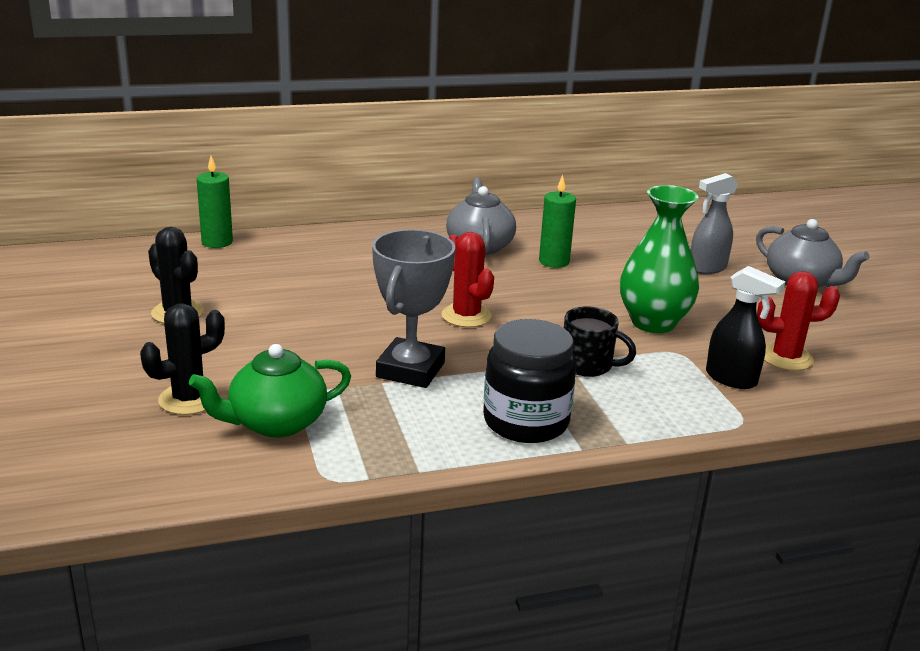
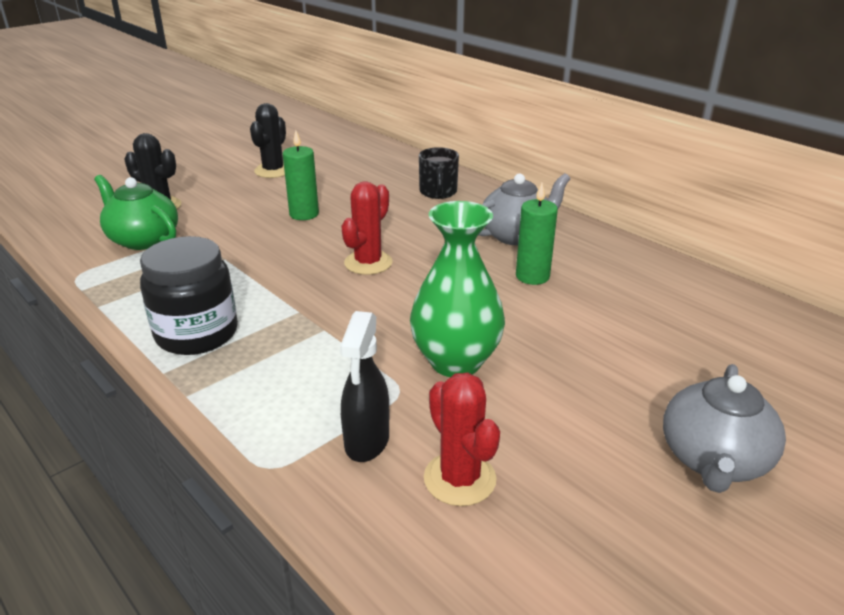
camera: 65 degrees right, 5 degrees up
green candle [196,156,233,248] -> green candle moved to [283,130,319,220]
grey trophy [372,229,455,388] -> none
black mug [564,306,636,377] -> black mug moved to [419,147,459,199]
grey spray bottle [691,173,738,274] -> none

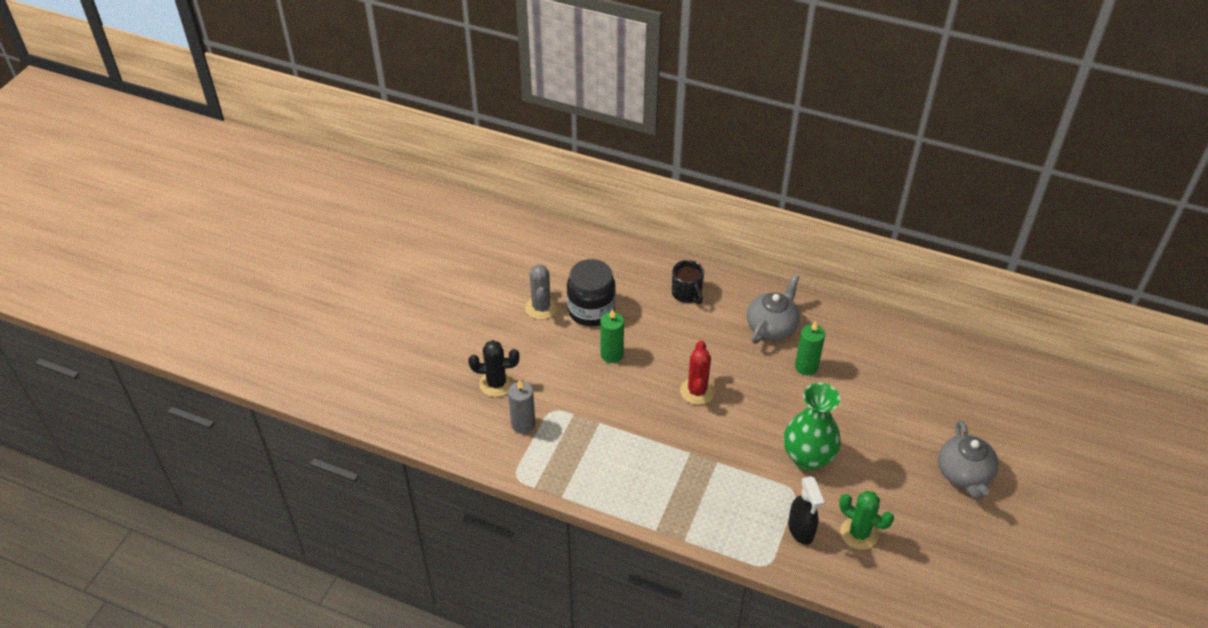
camera: 25 degrees left, 15 degrees up
green teapot [94,175,178,250] -> grey candle [508,379,535,434]
black jar [140,236,238,355] -> black jar moved to [567,259,616,327]
black cactus [250,103,286,178] -> grey cactus [525,264,558,320]
red cactus [424,373,500,506] -> green cactus [839,491,894,550]

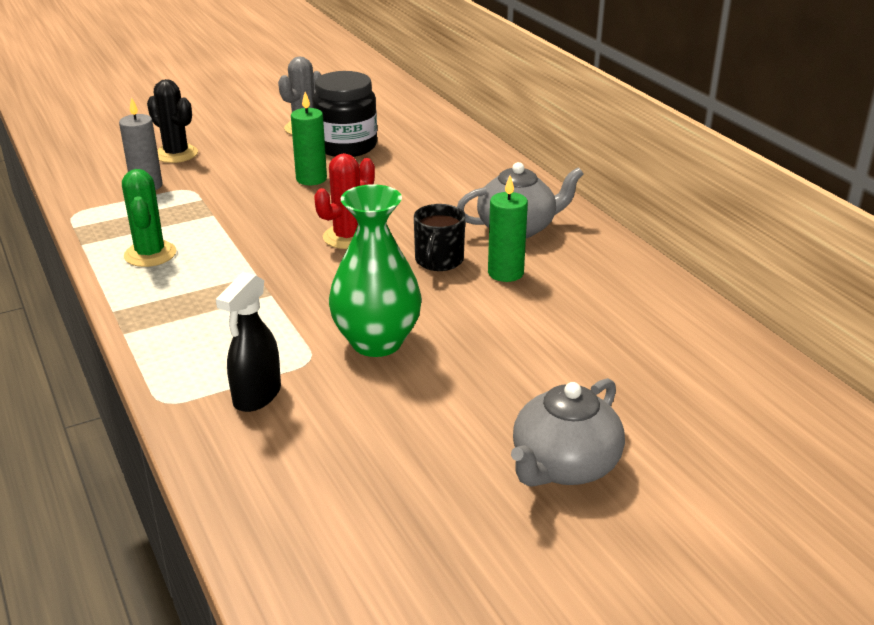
camera: 40 degrees right, 15 degrees down
black mug [672,260,704,304] -> black mug moved to [414,204,465,271]
green cactus [839,491,894,550] -> green cactus moved to [122,169,176,267]

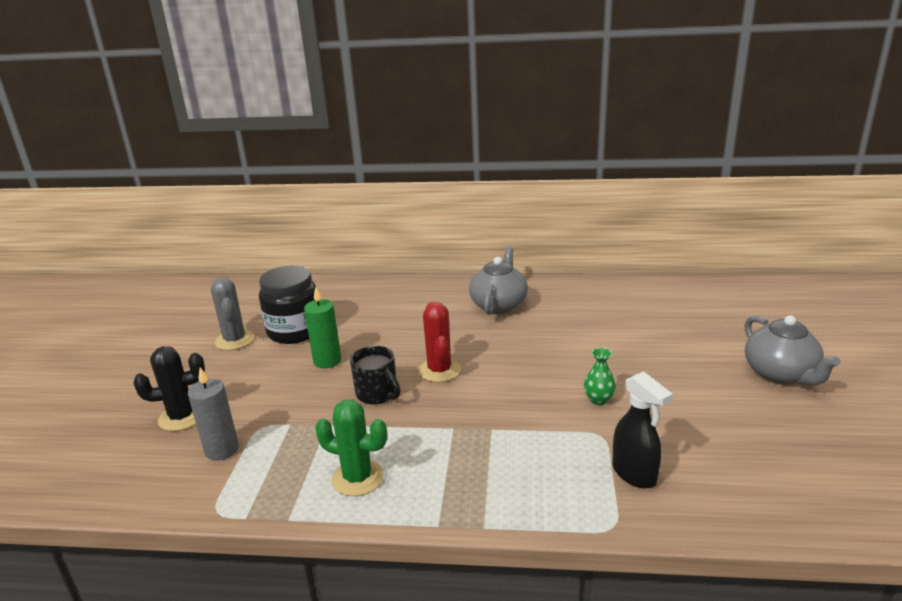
camera: 55 degrees left, 5 degrees down
green vase [329,184,422,357] -> green vase [584,348,616,405], size x0.44
black mug [414,204,465,271] -> black mug moved to [350,346,401,405]
green candle [488,176,528,282] -> none

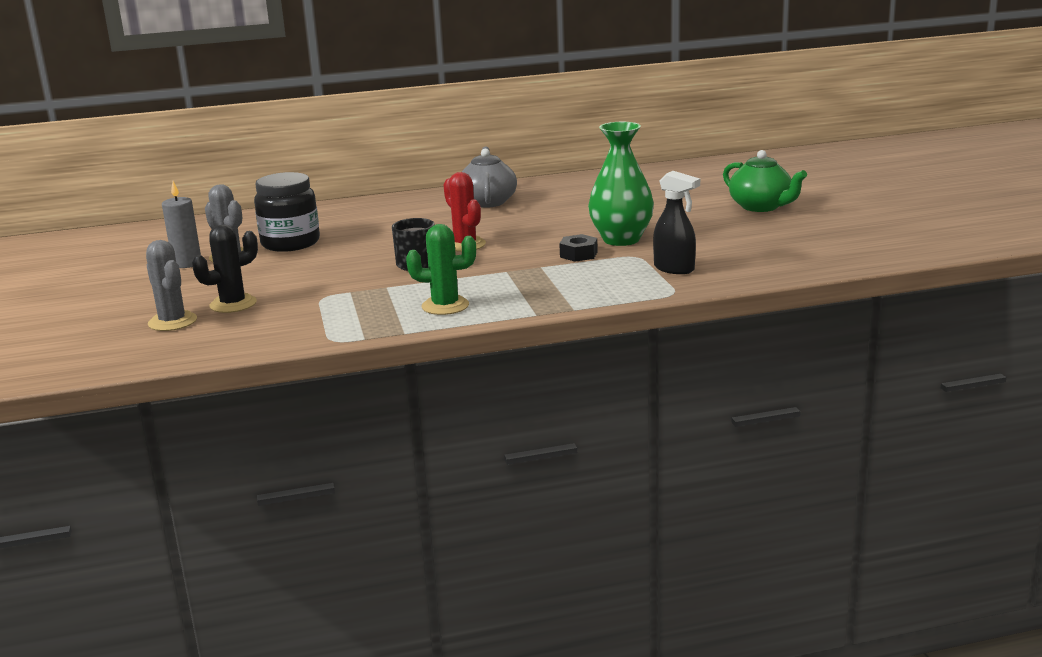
camera: 20 degrees left, 5 degrees down
grey candle [188,367,239,461] -> grey candle moved to [162,181,201,268]
green candle [304,287,341,368] -> none
green vase [584,348,616,405] -> green vase [588,122,654,246], size x2.27
grey teapot [744,315,840,385] -> green teapot [723,150,807,212]
none -> grey cactus [146,240,197,331]
none -> black nut [559,234,598,262]

